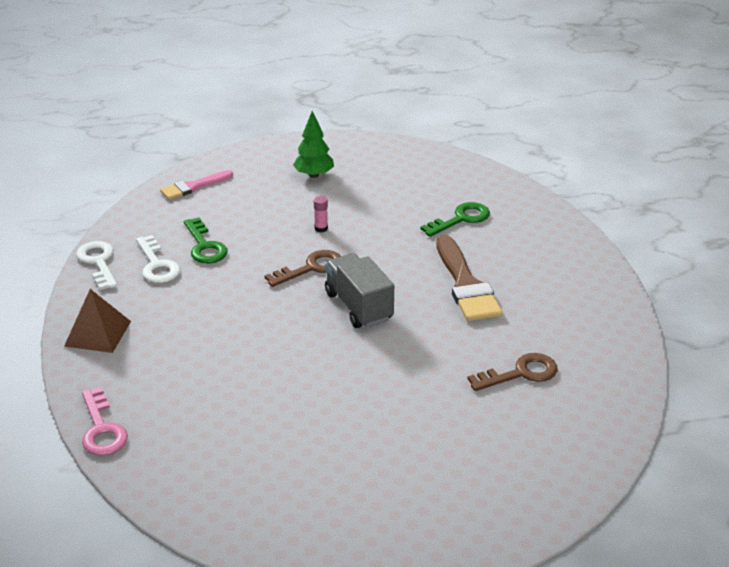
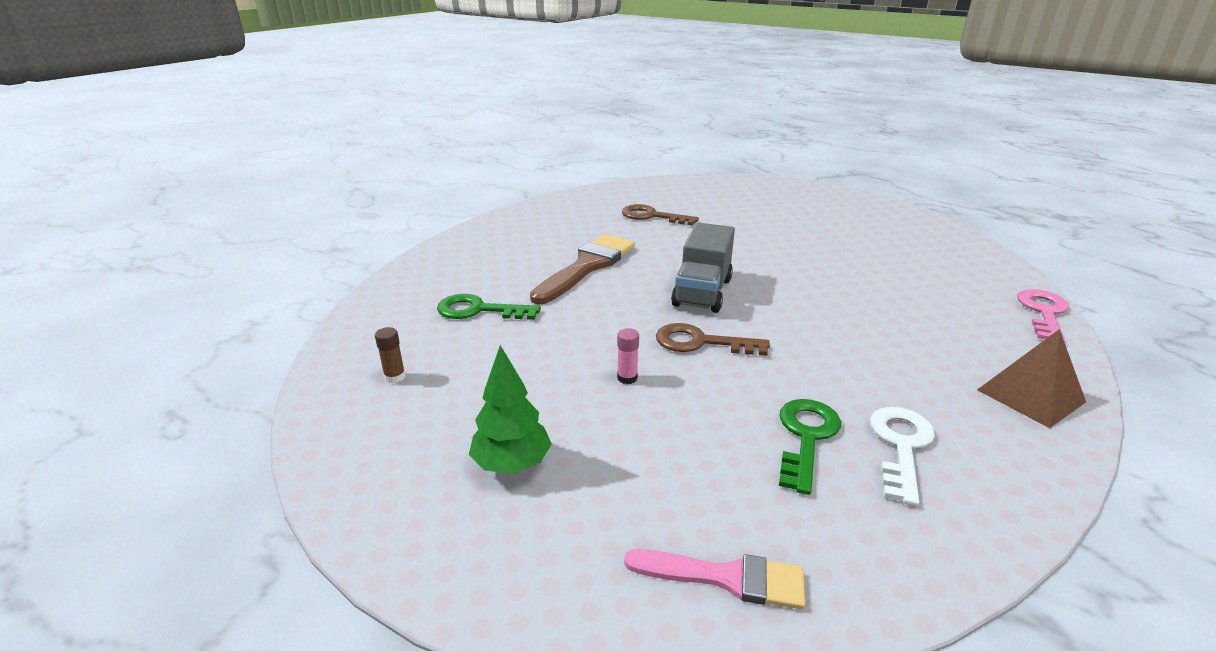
camera: 135 degrees left, 5 degrees down
white key [76,241,117,290] -> none
none -> brown glue stick [375,327,406,383]

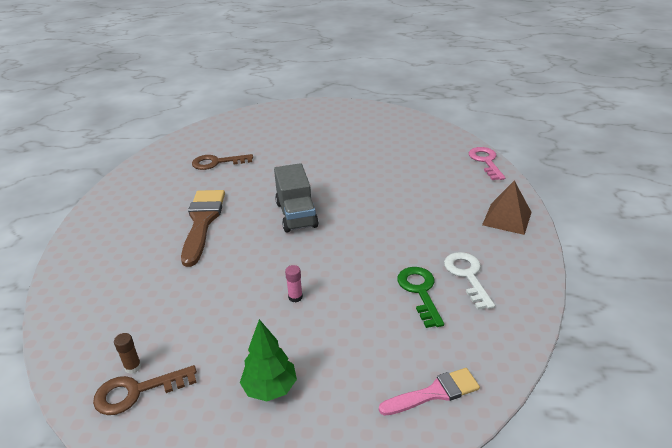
camera: 30 degrees left, 5 degrees up
green key [437,294,541,320] -> none
brown key [656,323,770,356] -> brown key moved to [93,365,197,415]

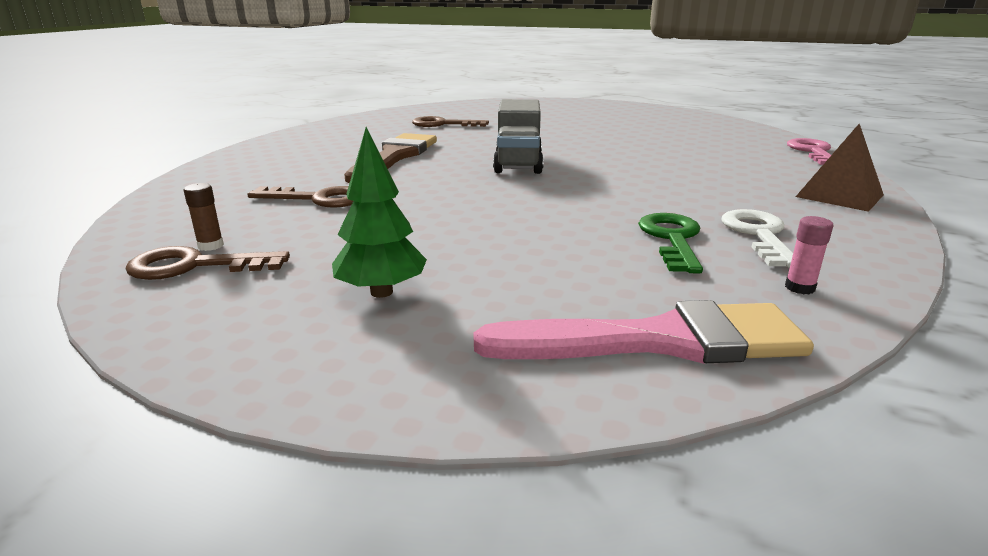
camera: 15 degrees right, 10 degrees down
pink glue stick [285,265,303,302] -> pink glue stick moved to [785,216,834,294]
pink brush [379,368,480,416] -> pink brush [474,300,814,364], size x1.64
none -> brown key [248,186,353,208]

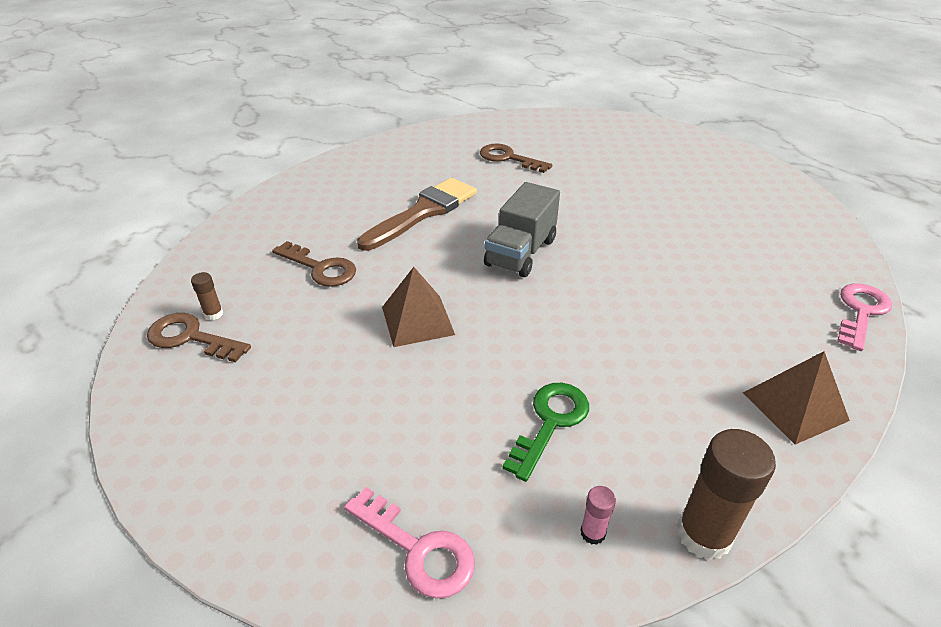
camera: 25 degrees right, 15 degrees up
green tree [332,127,427,298] -> none
pink brush [474,300,814,364] -> pink key [344,487,475,599]
white key [721,209,793,268] -> none
none -> brown pyramid [382,267,455,347]
none -> brown glue stick [677,429,776,560]

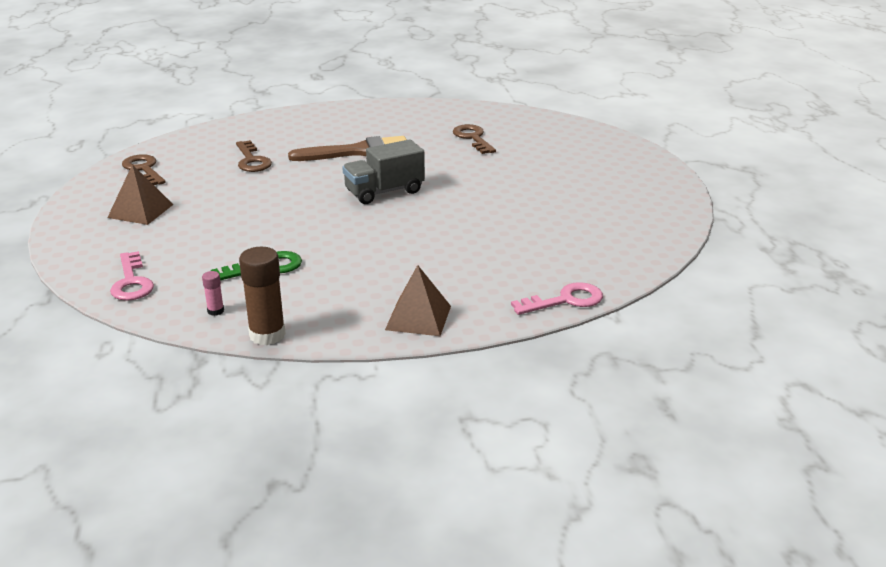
camera: 35 degrees right, 10 degrees down
brown glue stick [191,272,223,320] -> none
brown pyramid [382,267,455,347] -> brown pyramid moved to [107,164,173,225]

